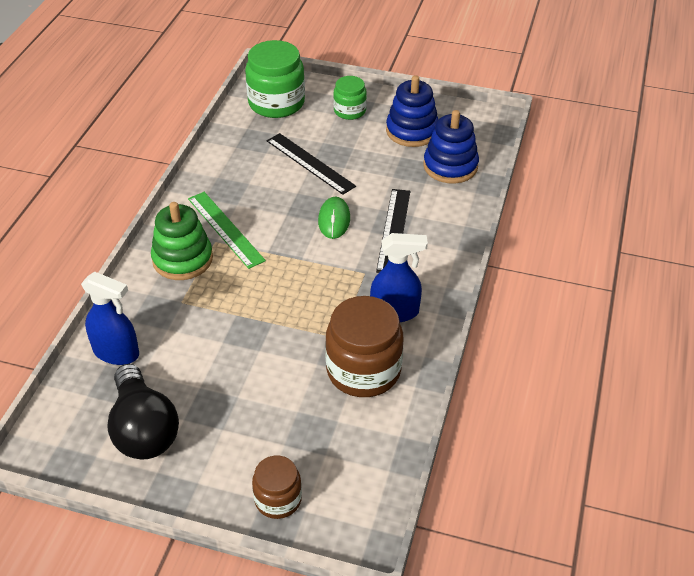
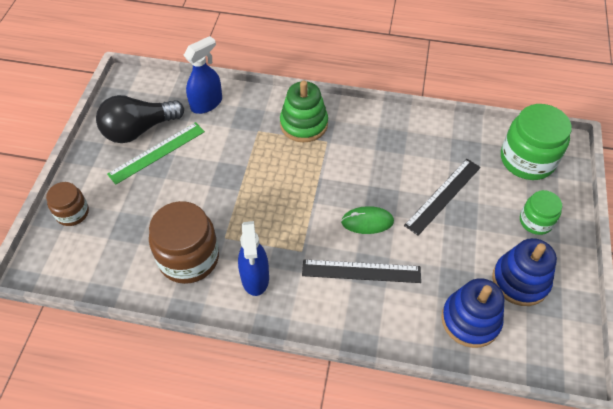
camera: 85 degrees right, 10 degrees up
blue spray bottle [81,272,139,365] -> blue spray bottle turned 150 degrees counterclockwise [184,36,222,114]
green ruler [188,192,266,269] -> green ruler moved to [107,122,205,185]

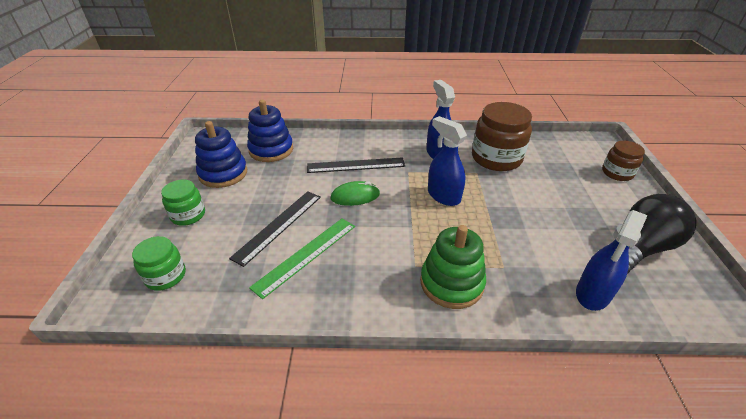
camera: 170 degrees right, 15 degrees down
green ruler [107,122,205,185] -> green ruler moved to [249,218,355,299]
green jar [501,104,572,180] -> green jar [132,236,186,291], size x0.57
none -> blue spray bottle [428,116,467,206]

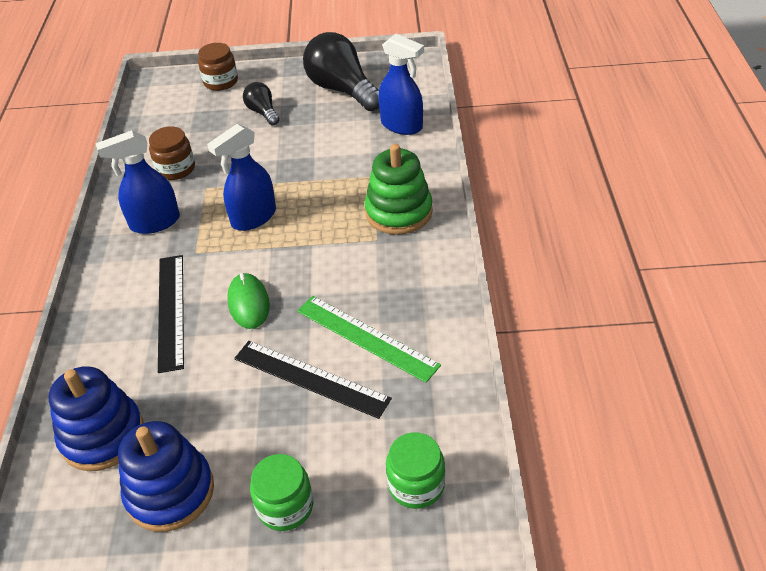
camera: 90 degrees left, 5 degrees up
brown jar [472,102,532,171] -> brown jar [149,127,195,180], size x0.57
none -> black light bulb [243,82,280,126]

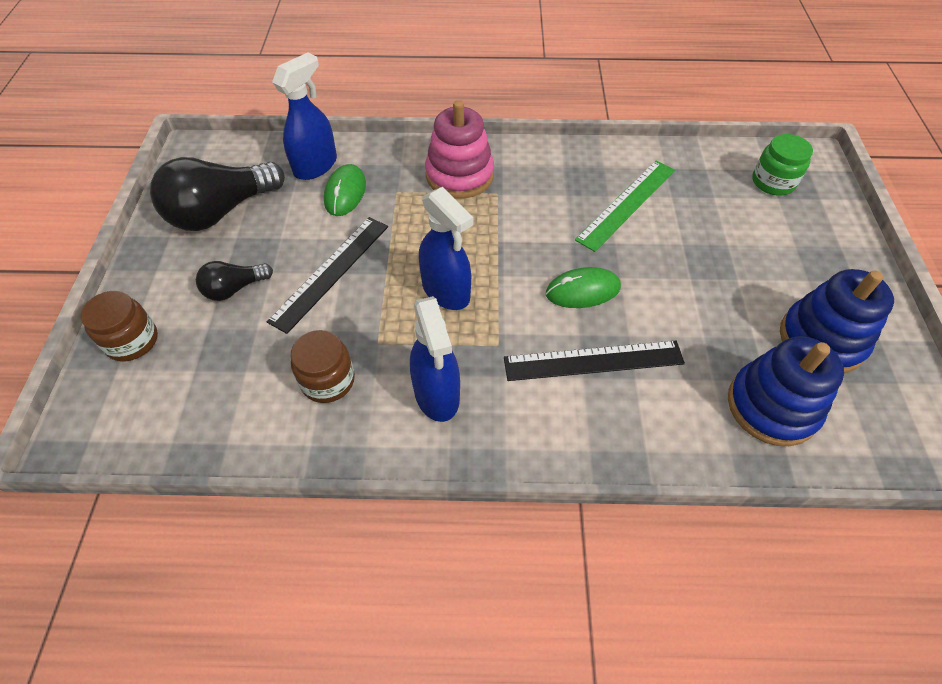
camera: 90 degrees left, 10 degrees up
black ruler [234,341,392,419] -> black ruler moved to [266,217,388,334]
green jar [250,454,313,531] -> none
green stacking toy [364,144,433,235] -> pink stacking toy [425,100,494,199]
none -> green mouse [324,164,366,216]

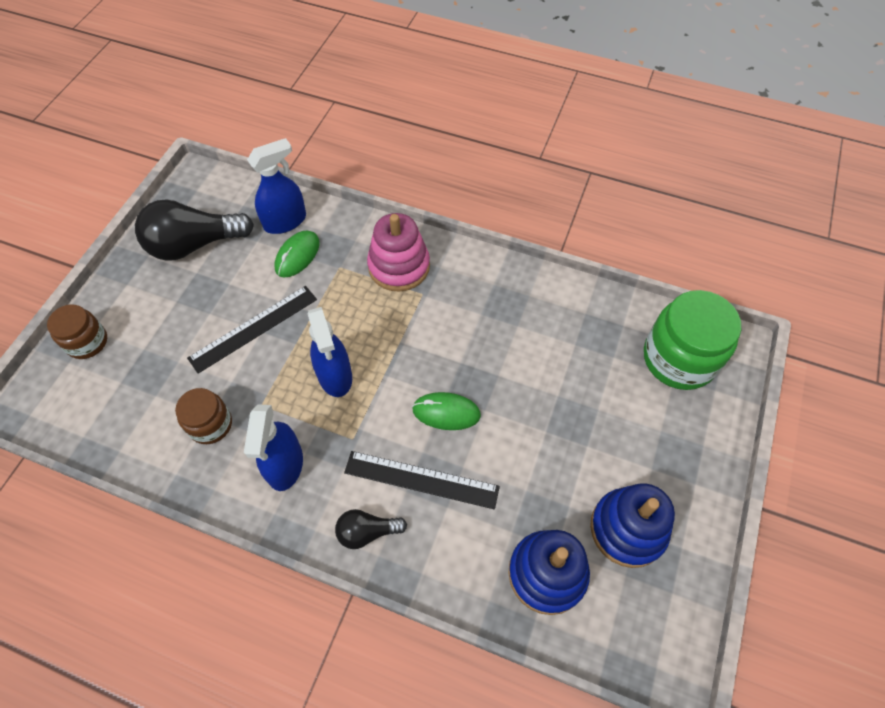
camera: 20 degrees right, 5 degrees up
black light bulb [196,261,273,301] -> black light bulb moved to [335,509,407,549]
green ruler [575,160,675,252] -> none
green jar [752,134,813,195] -> green jar [644,290,741,390], size x1.76

